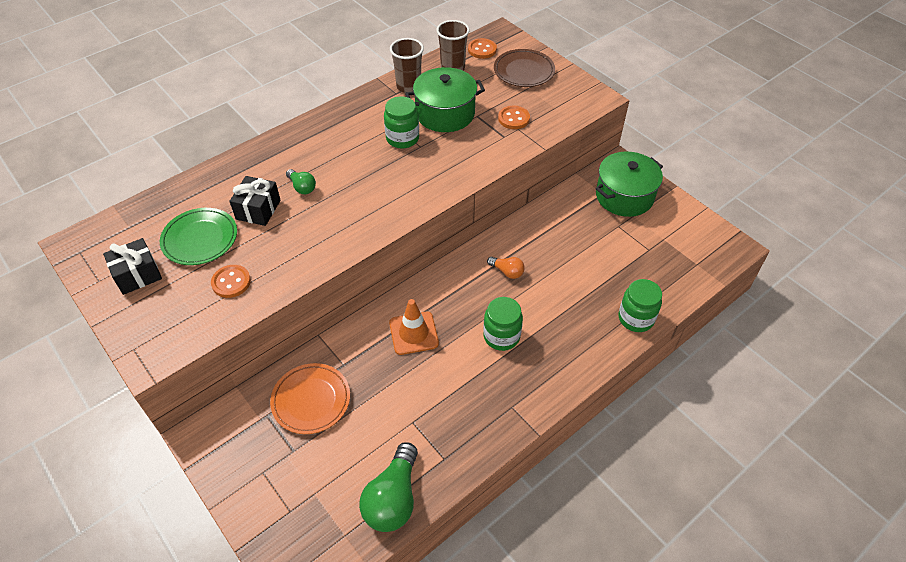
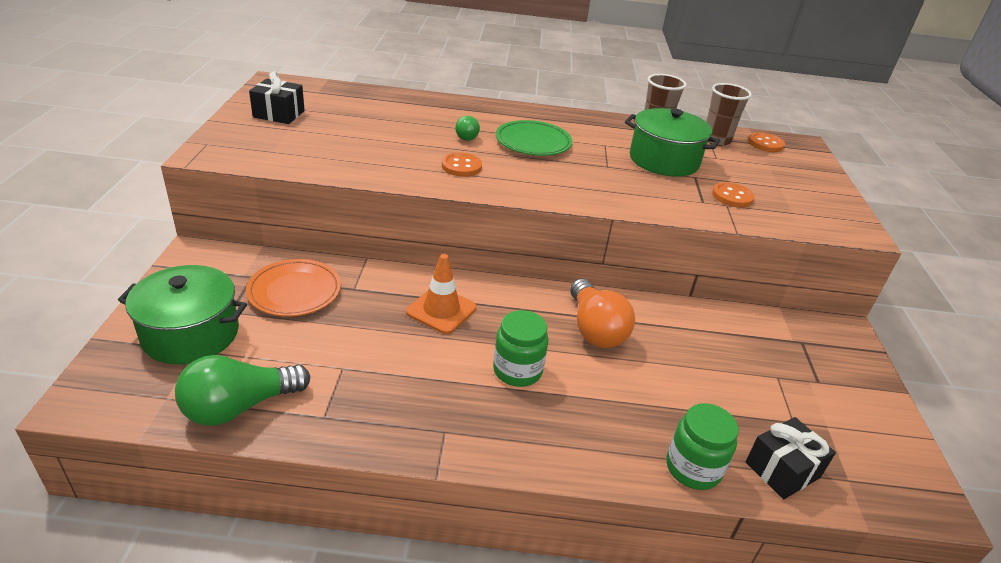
camera: 40 degrees right, 15 degrees down
green plate [160,208,237,265] -> green plate moved to [496,120,572,156]
orange button [211,265,251,298] -> orange button moved to [442,153,482,177]
black gift [229,176,281,226] -> black gift moved to [746,417,836,499]
green jar [384,96,419,148] -> none
orange light bulb [487,256,525,279] -> orange light bulb [570,279,635,348], size x1.94
brown plate [494,49,555,87] -> none
green pot [596,151,663,217] -> green pot moved to [118,265,247,364]

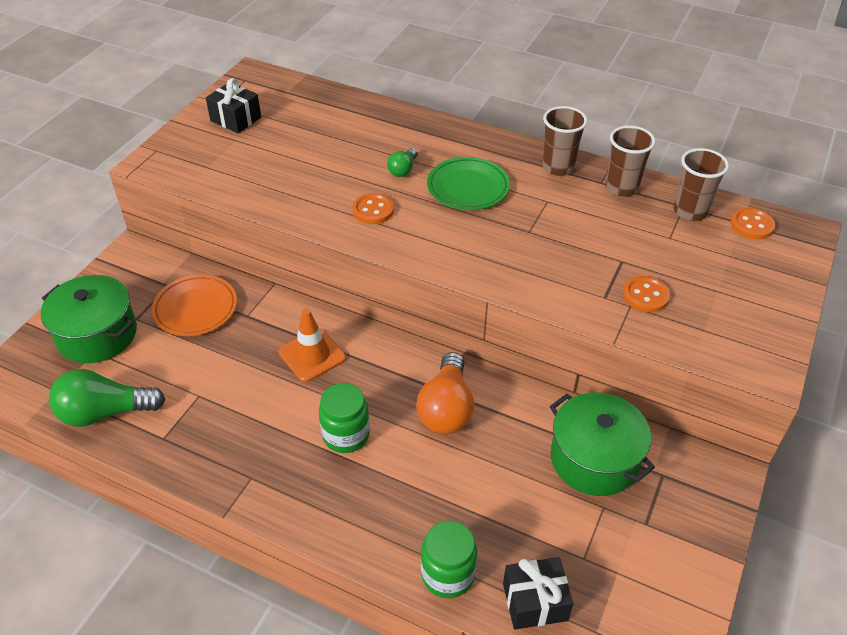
camera: 25 degrees right, 10 degrees up
green pot [625,108,720,177] -> green pot moved to [550,392,655,496]
none -> brown cup [542,106,587,176]

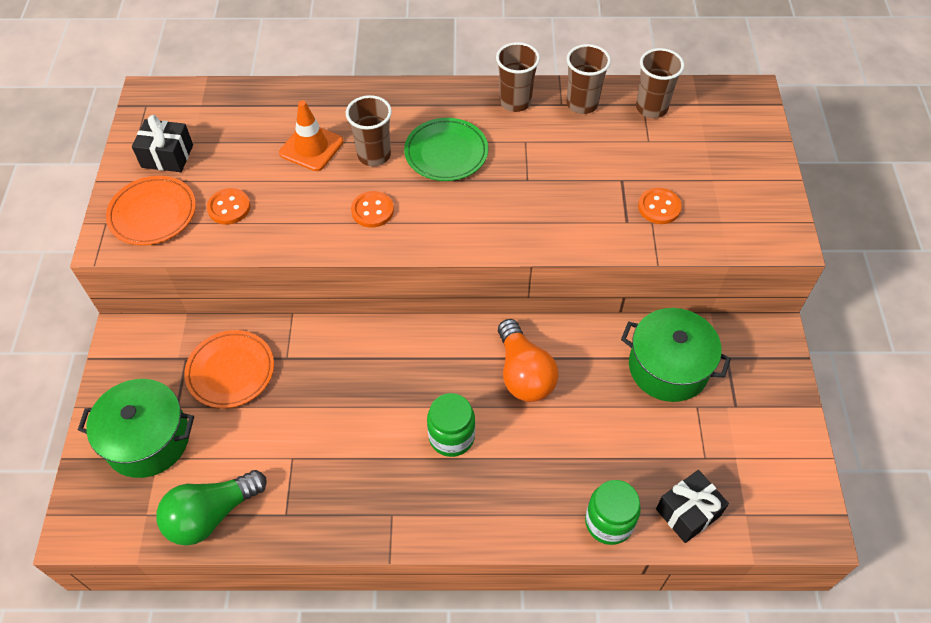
camera: 25 degrees left, 10 degrees up
orange traffic cone [279,309,346,382] -> orange traffic cone moved to [279,100,343,171]
green light bulb [387,148,418,177] -> brown cup [346,95,392,166]
orange button [731,208,775,240] -> orange button moved to [207,188,250,225]
none -> orange plate [106,176,196,245]

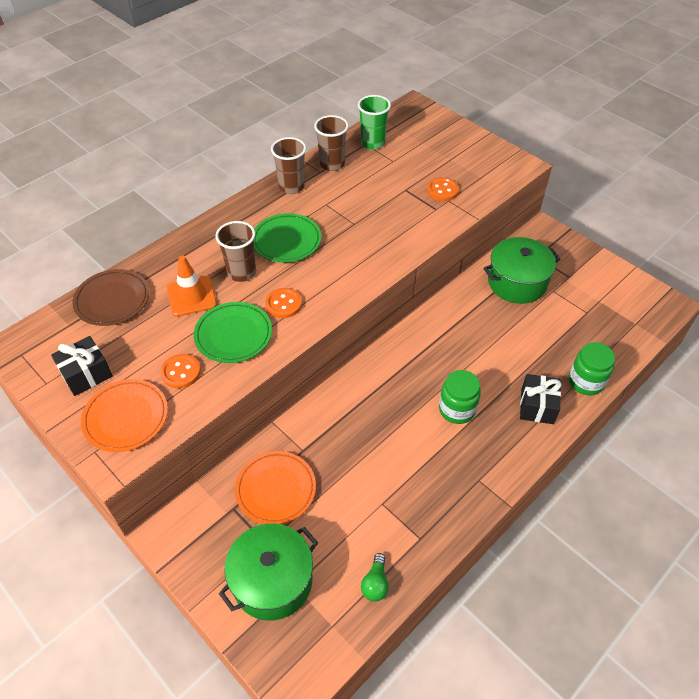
camera: 45 degrees left, 5 degrees down
green light bulb [156,470,267,546] -> green light bulb [361,553,389,602], size x0.52
orange light bulb [498,319,558,402] -> none
brown cup [636,48,684,118] -> green cup [358,95,391,150]
black gift [656,470,729,543] -> black gift moved to [520,374,562,424]
none -> brown plate [72,269,149,326]
none -> green plate [194,302,272,363]

